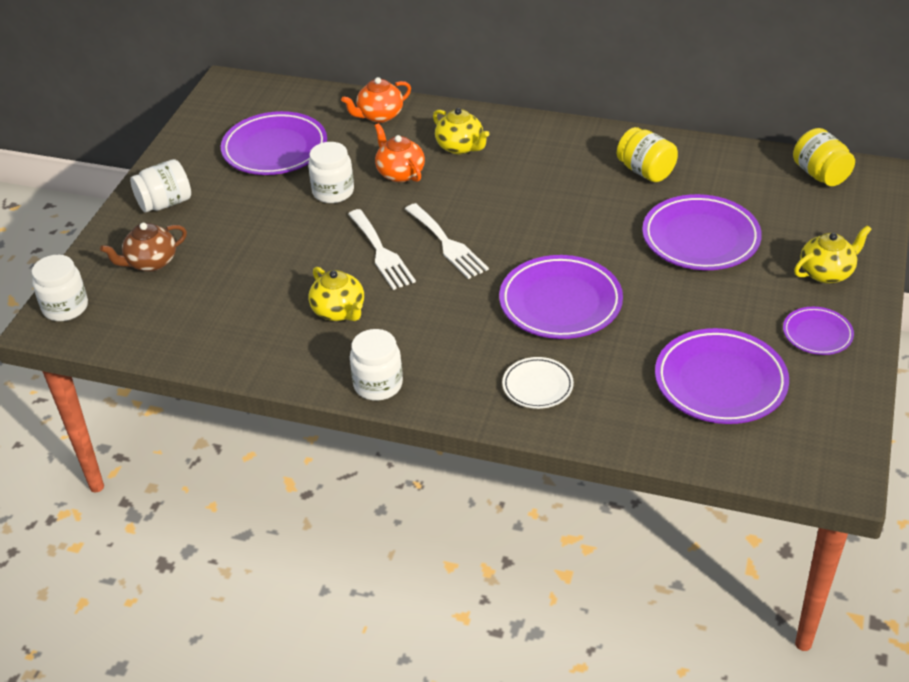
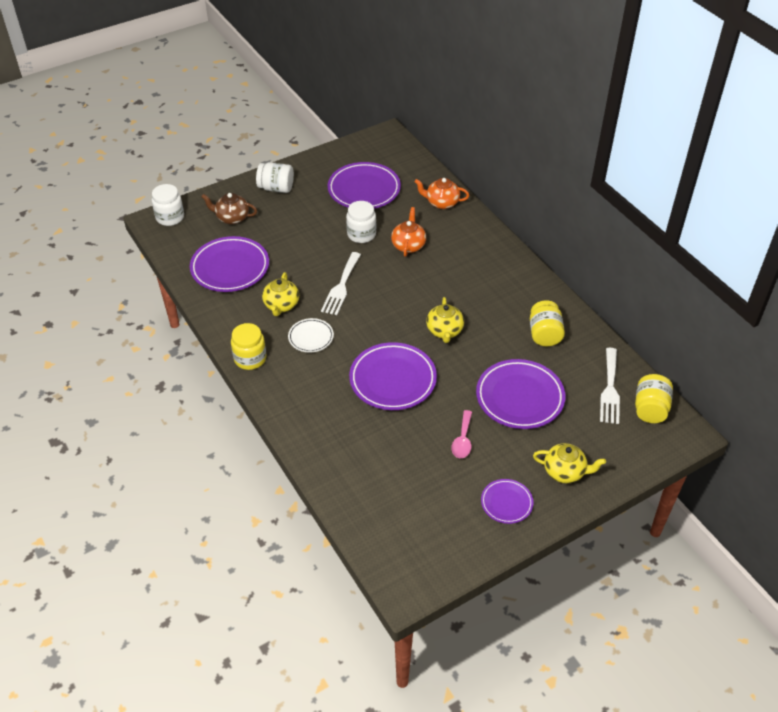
camera: 40 degrees right, 5 degrees up
white jar [350,329,403,401] -> yellow jar [231,323,266,370]
white fork [405,203,489,279] -> white fork moved to [600,348,620,424]
yellow teapot [433,108,489,154] -> yellow teapot moved to [426,297,464,343]
white plate [502,357,574,409] -> white plate moved to [288,318,334,353]
purple plate [655,328,789,424] -> purple plate moved to [190,236,269,292]
none -> pink spoon [451,410,472,458]

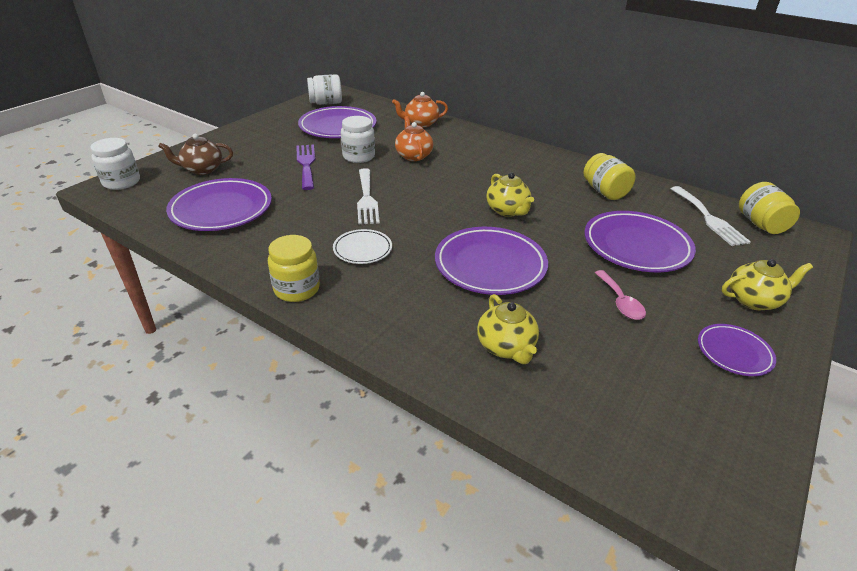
camera: 25 degrees left, 10 degrees down
white jar [256,162,294,193] -> white jar moved to [307,74,342,105]
yellow teapot [262,272,299,316] -> yellow teapot moved to [477,294,539,364]
none -> purple fork [296,145,315,190]

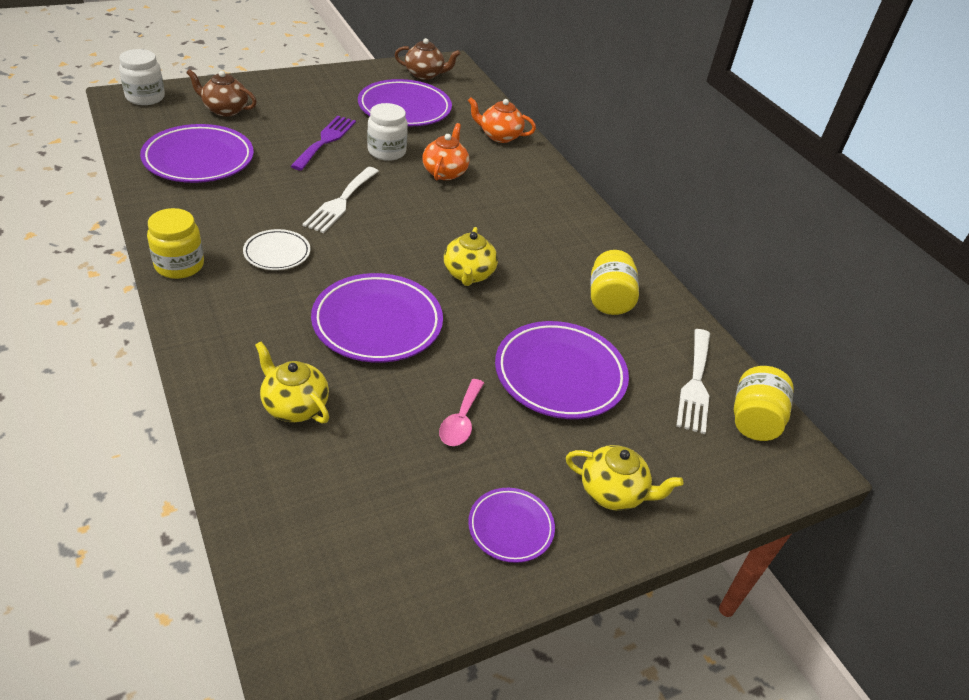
camera: 25 degrees right, 5 degrees up
white jar [307,74,342,105] -> brown teapot [395,38,460,80]
yellow teapot [477,294,539,364] -> yellow teapot turned 120 degrees clockwise [255,342,329,423]

